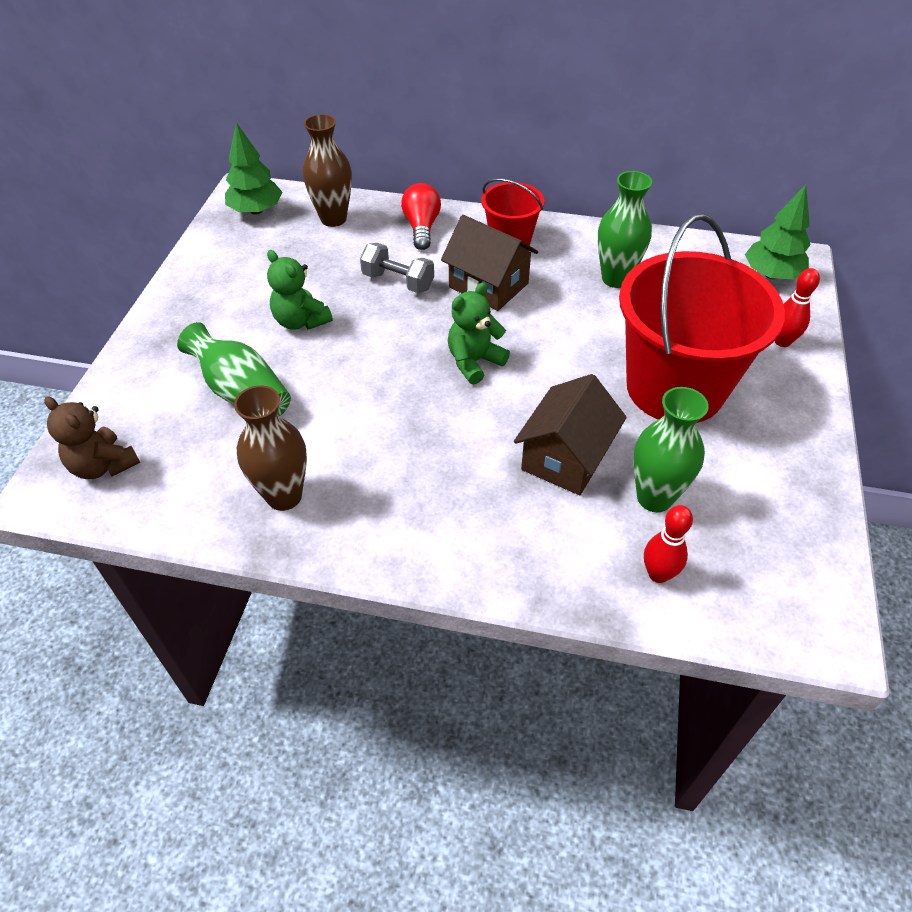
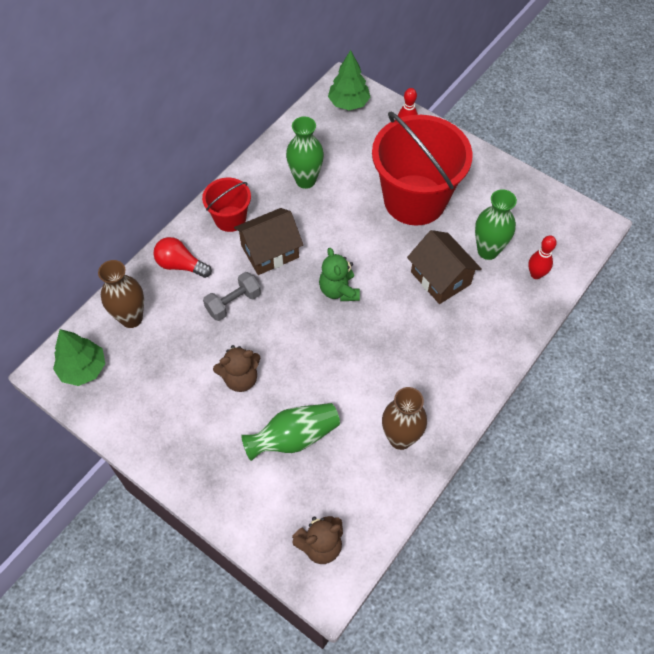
camera: 65 degrees left, 10 degrees up
green teddy bear [267,250,333,330] -> brown teddy bear [213,345,260,392]

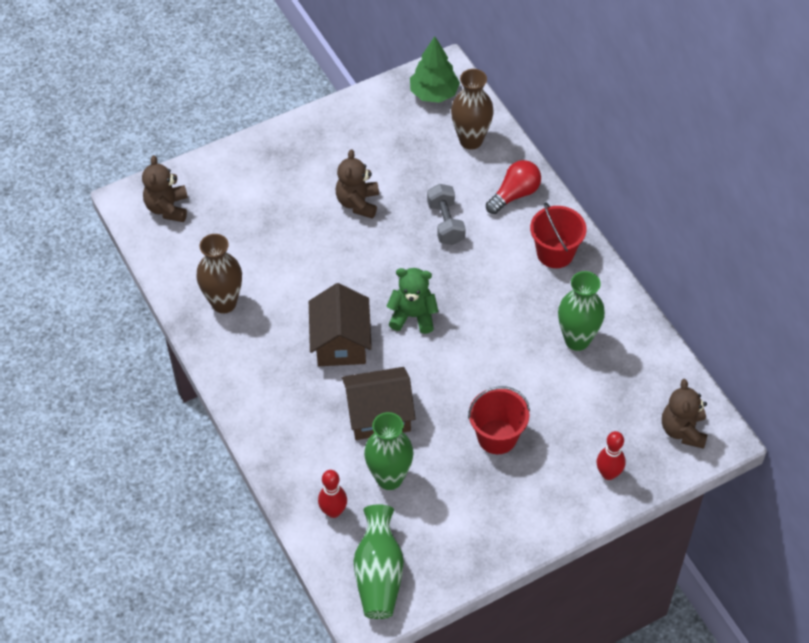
camera: 115 degrees right, 5 degrees down
brown house [234,208,303,275] -> brown house moved to [309,283,372,366]
green vase [241,403,340,461] -> green vase moved to [354,504,404,619]
green tree [328,50,370,110] -> brown teddy bear [662,379,708,449]
red bucket [372,112,473,226] -> red bucket [468,387,530,454], size x0.50

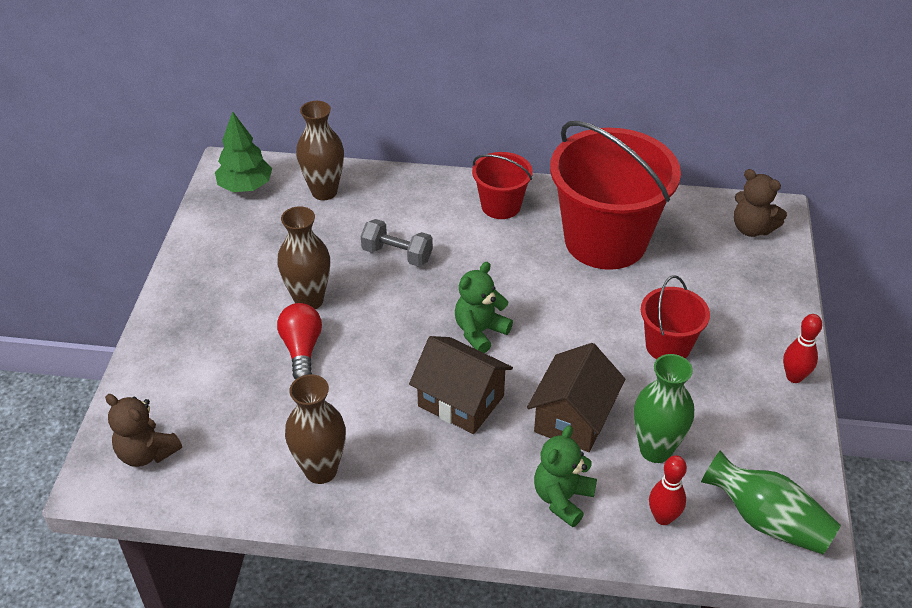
camera: 55 degrees left, 10 degrees down
brown teddy bear [336,149,379,219] -> brown vase [278,206,330,309]
red light bulb [486,160,541,214] -> red light bulb moved to [277,303,322,379]
green vase [558,271,605,351] -> red bucket [550,121,681,270]
red bowling pin [597,431,626,480] -> red bowling pin moved to [783,314,822,383]
none -> green teddy bear [534,425,597,527]

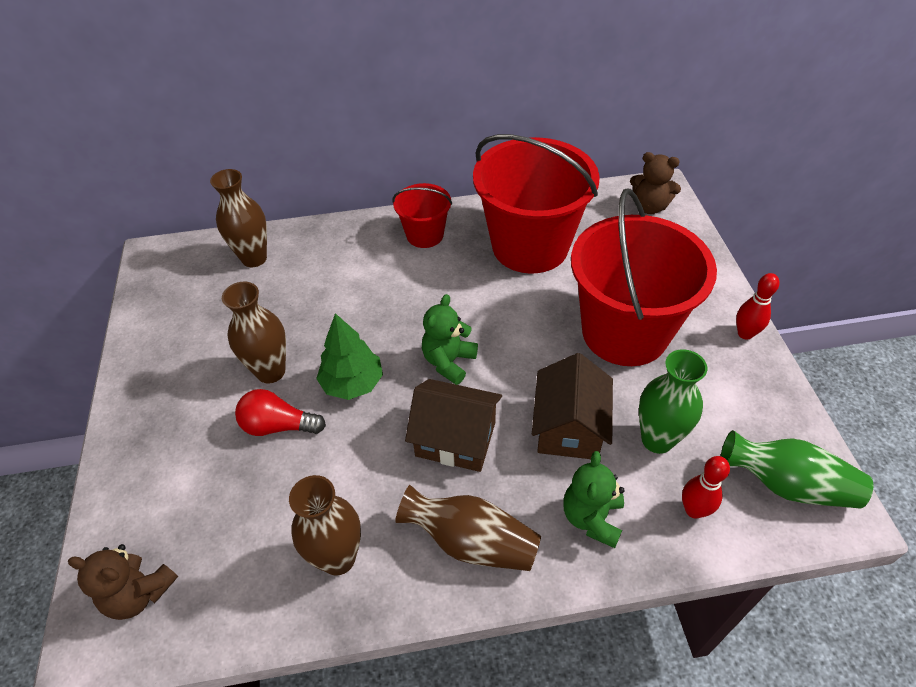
camera: 15 degrees left, 5 degrees up
green tree [215,111,272,192] -> green tree moved to [316,313,383,400]
red light bulb [277,303,322,379] -> red light bulb turned 60 degrees counterclockwise [235,389,326,436]
grey dumbbell [361,219,433,267] -> none
red bucket [641,276,710,359] -> red bucket [571,189,717,366], size x2.01
none -> brown vase [395,485,541,571]

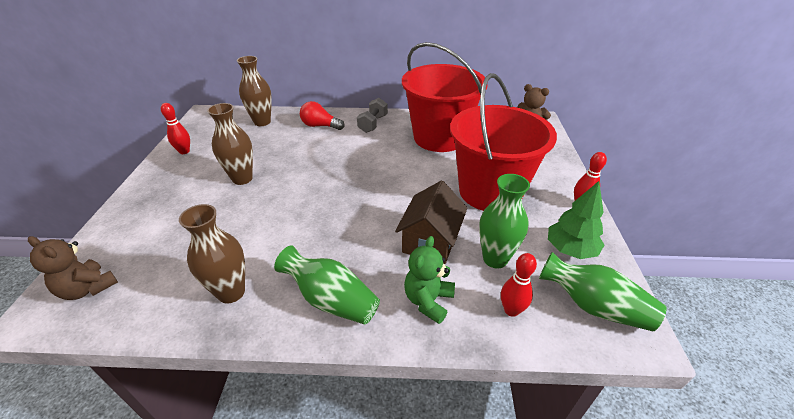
camera: 10 degrees right, 10 degrees down
red light bulb [235,389,326,436] -> red light bulb moved to [300,101,345,130]
green tree [316,313,383,400] -> green tree moved to [548,181,604,259]
red bucket [392,183,452,248] -> grey dumbbell [357,98,388,133]
brown vase [395,485,541,571] -> green vase [274,245,380,325]
brown house [405,379,502,472] -> none
green teddy bear [422,294,478,385] -> none
none -> red bowling pin [161,103,190,154]

